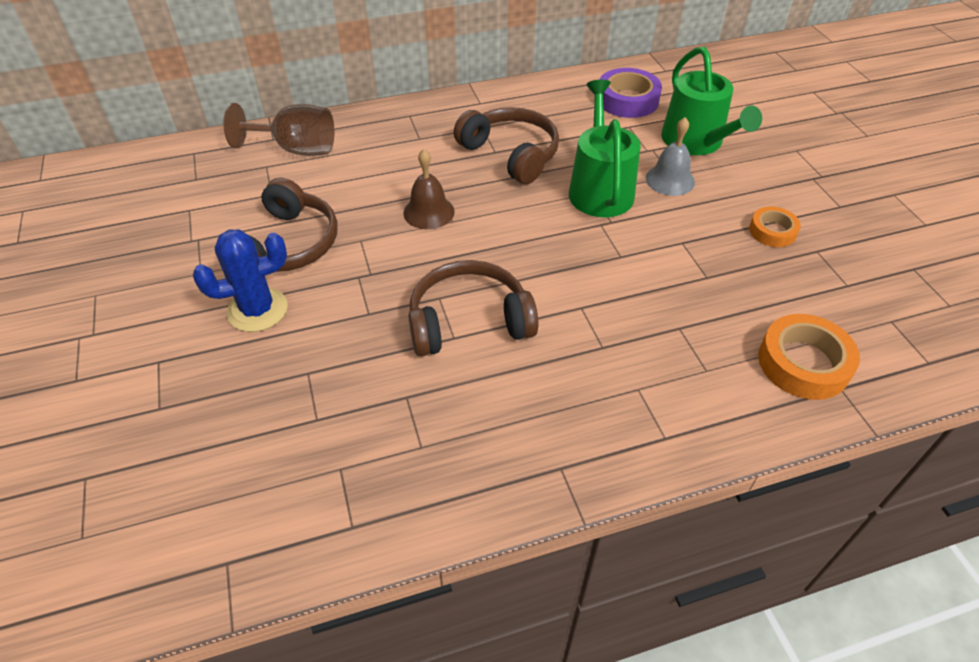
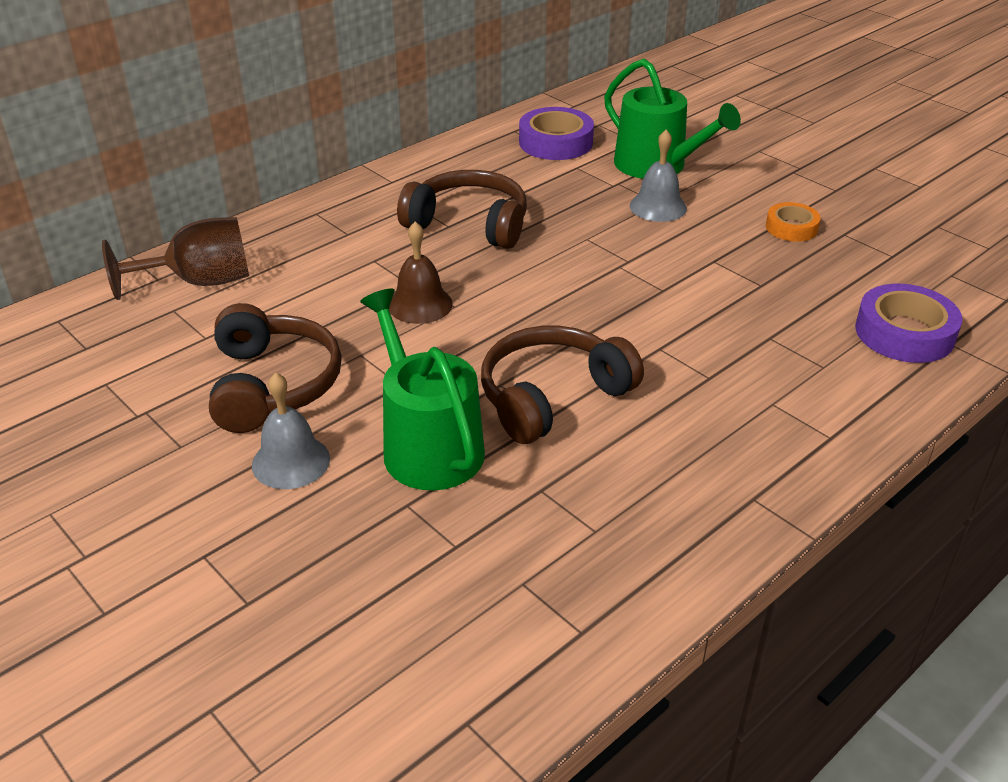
camera: 25 degrees left, 10 degrees down
blue cactus [193,229,288,332] -> grey bell [252,373,330,489]
green watering can [569,80,641,217] -> green watering can moved to [360,289,485,491]
orange tape [758,314,860,400] -> purple tape [855,284,963,363]

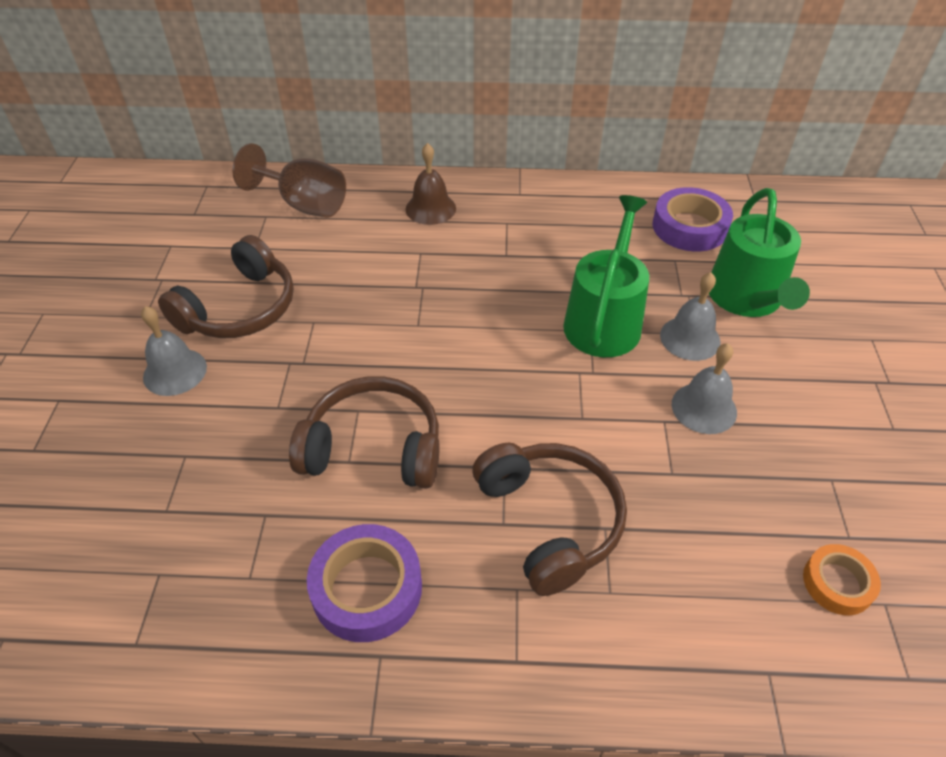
camera: 45 degrees right, 10 degrees up
green watering can [360,289,485,491] -> green watering can moved to [563,195,649,357]
brown bell [389,221,453,324] -> brown bell moved to [406,143,456,225]
brown headphones [397,170,527,249] -> brown headphones moved to [472,443,627,596]
orange tape [766,202,821,242] -> orange tape moved to [803,544,881,615]
purple tape [855,284,963,363] -> purple tape moved to [307,524,422,642]
none -> grey bell [672,343,737,434]

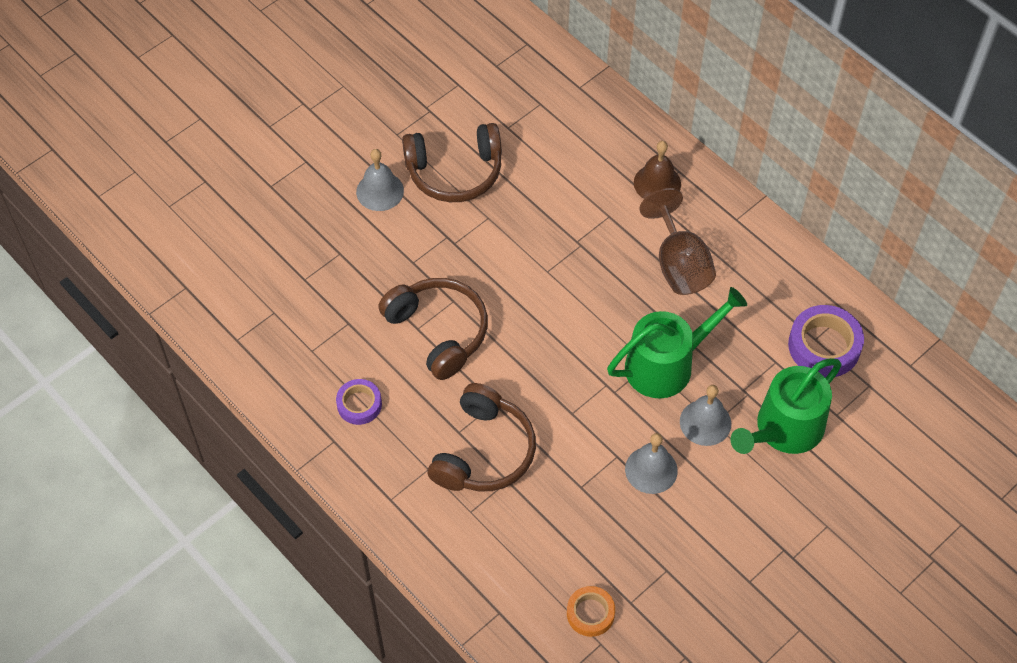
camera: 45 degrees right, 10 degrees up
brown goblet [232,143,346,218] -> brown goblet moved to [639,188,716,295]
purple tape [307,524,422,642] -> purple tape [336,379,382,425], size x0.61

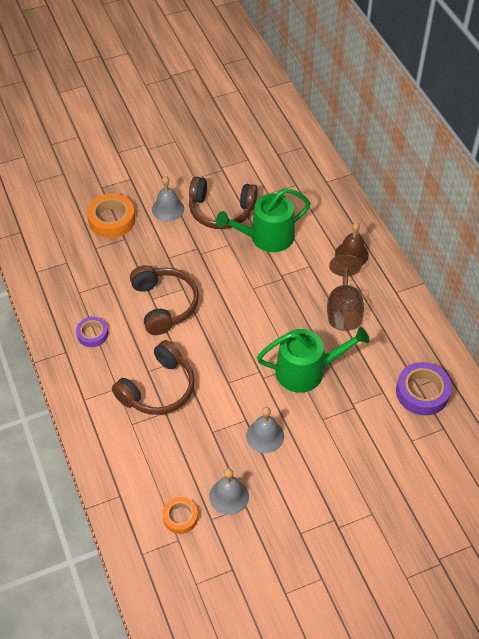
camera: 20 degrees right, 5 degrees down
grey bell [680,385,731,446] -> grey bell moved to [209,468,249,515]
green watering can [731,358,842,454] -> green watering can moved to [216,188,311,252]
none -> orange tape [87,194,135,238]

